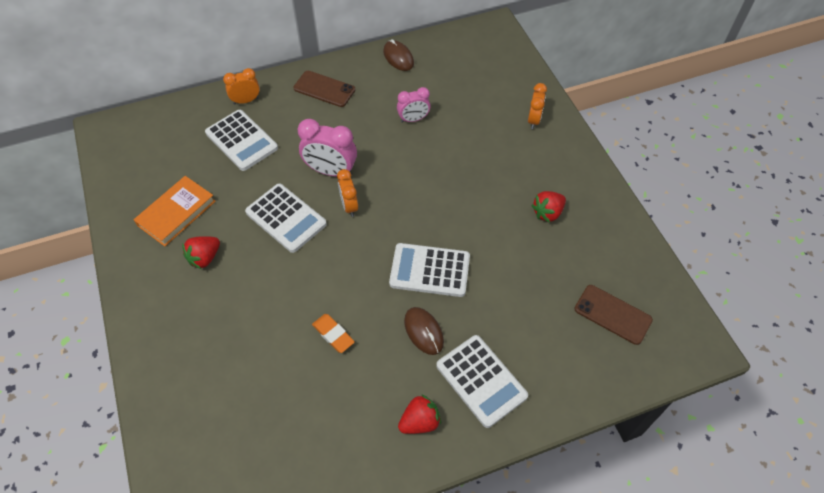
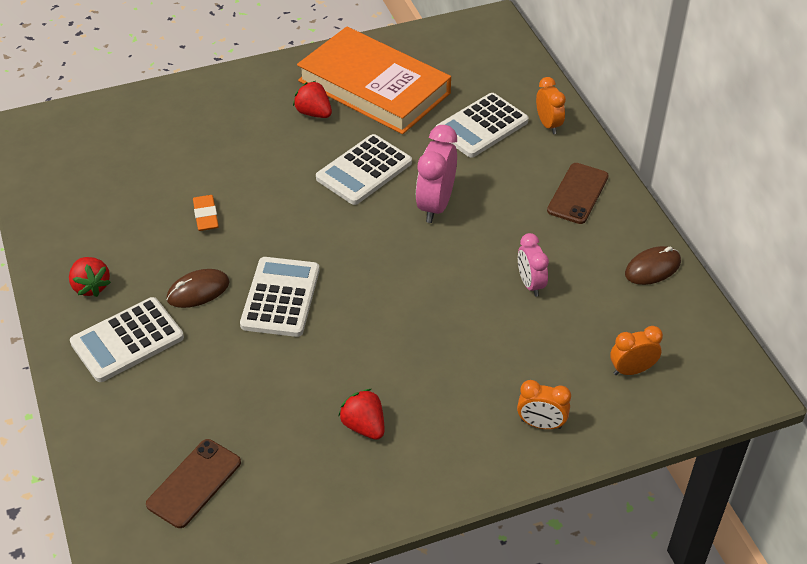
camera: 90 degrees right, 10 degrees down
orange book [134,176,216,246] -> orange book [297,27,451,134], size x1.75
orange eraser [312,314,355,353] -> orange eraser turned 60 degrees counterclockwise [193,195,219,231]
orange clock [337,169,358,217] -> orange clock moved to [610,326,663,375]

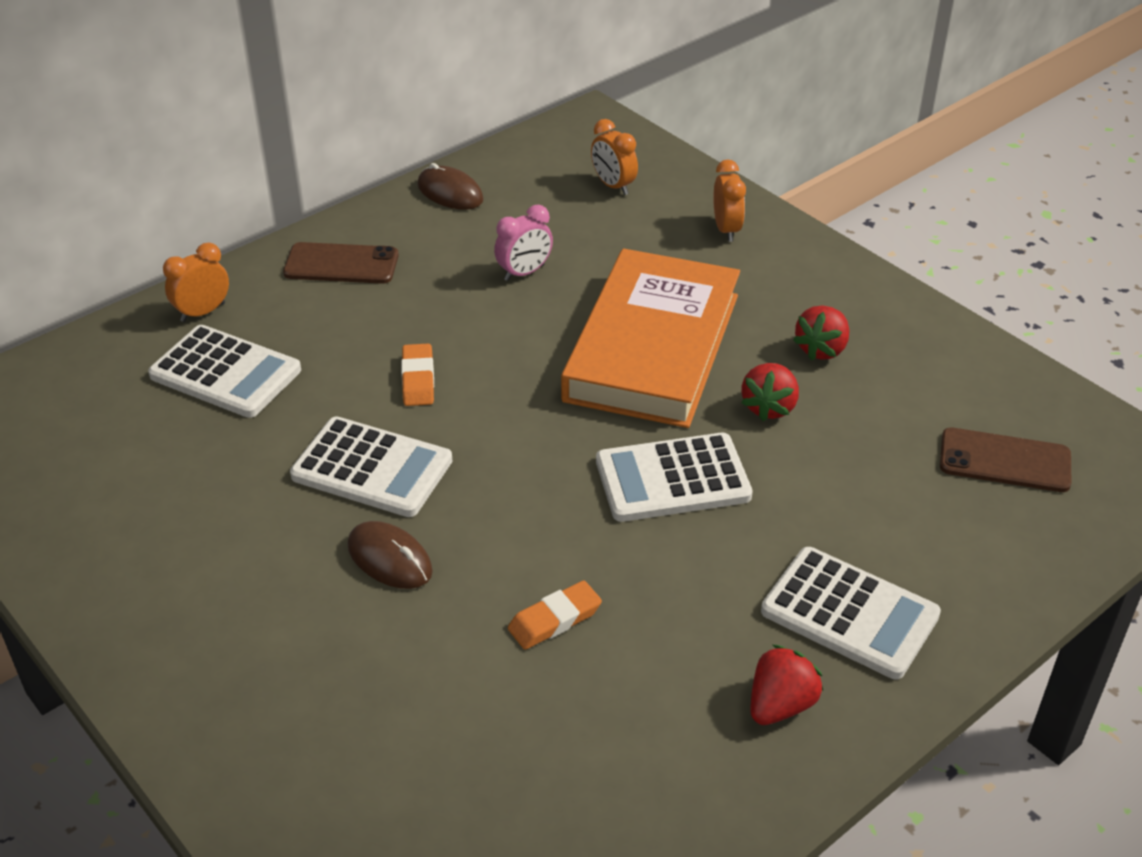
camera: 110 degrees left, 5 degrees down
brown mouse [167,269,229,308] -> brown mouse moved to [348,521,433,589]
red strawberry [293,81,332,118] -> red strawberry moved to [741,363,799,421]
orange book [297,27,451,134] -> orange book moved to [561,249,740,428]
pink clock [416,125,457,223] -> orange eraser [401,343,434,406]

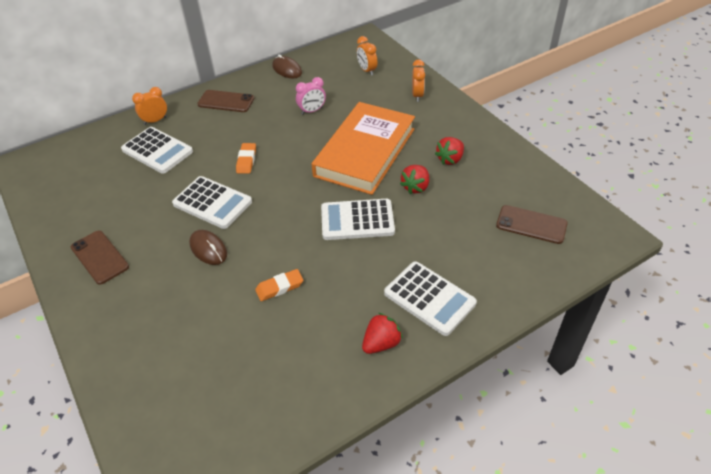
camera: 10 degrees right, 5 degrees up
none -> brown phone [71,231,129,285]

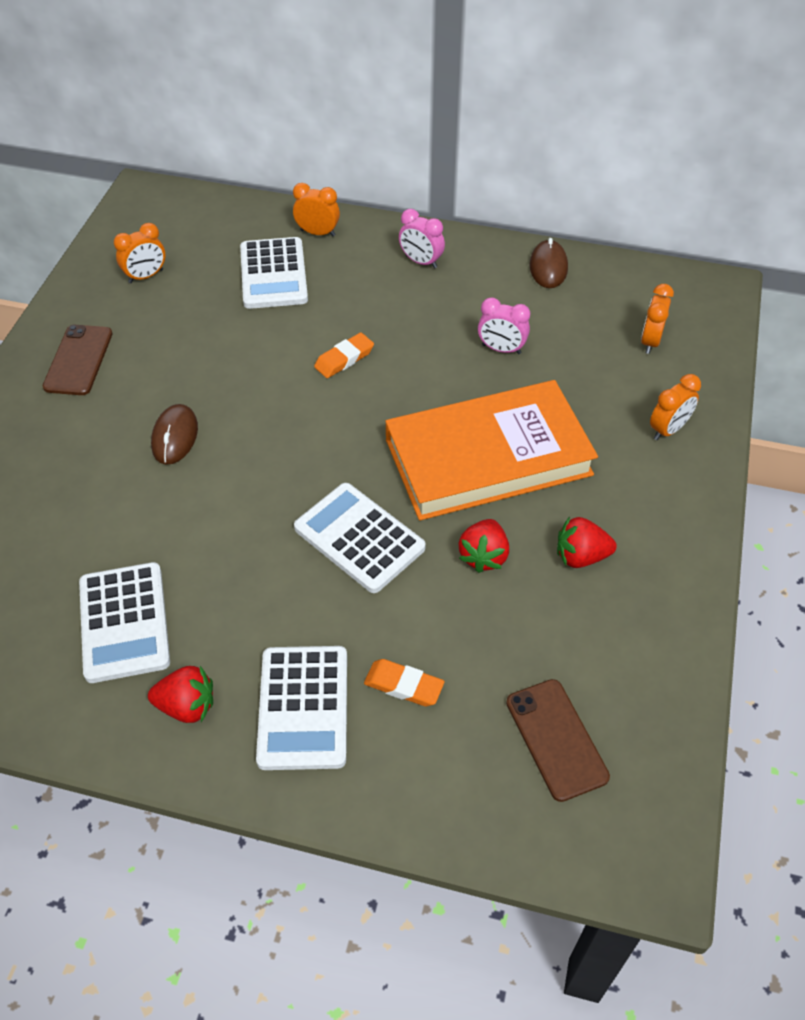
camera: 45 degrees right, 5 degrees up
white calculator [172,176,252,229] -> white calculator moved to [79,562,170,683]
brown phone [197,90,254,112] -> pink clock [399,209,445,269]
orange eraser [255,269,303,301] -> orange eraser moved to [364,659,445,706]
red strawberry [400,165,429,194] -> red strawberry turned 60 degrees counterclockwise [459,519,509,573]
none -> orange clock [114,223,165,283]

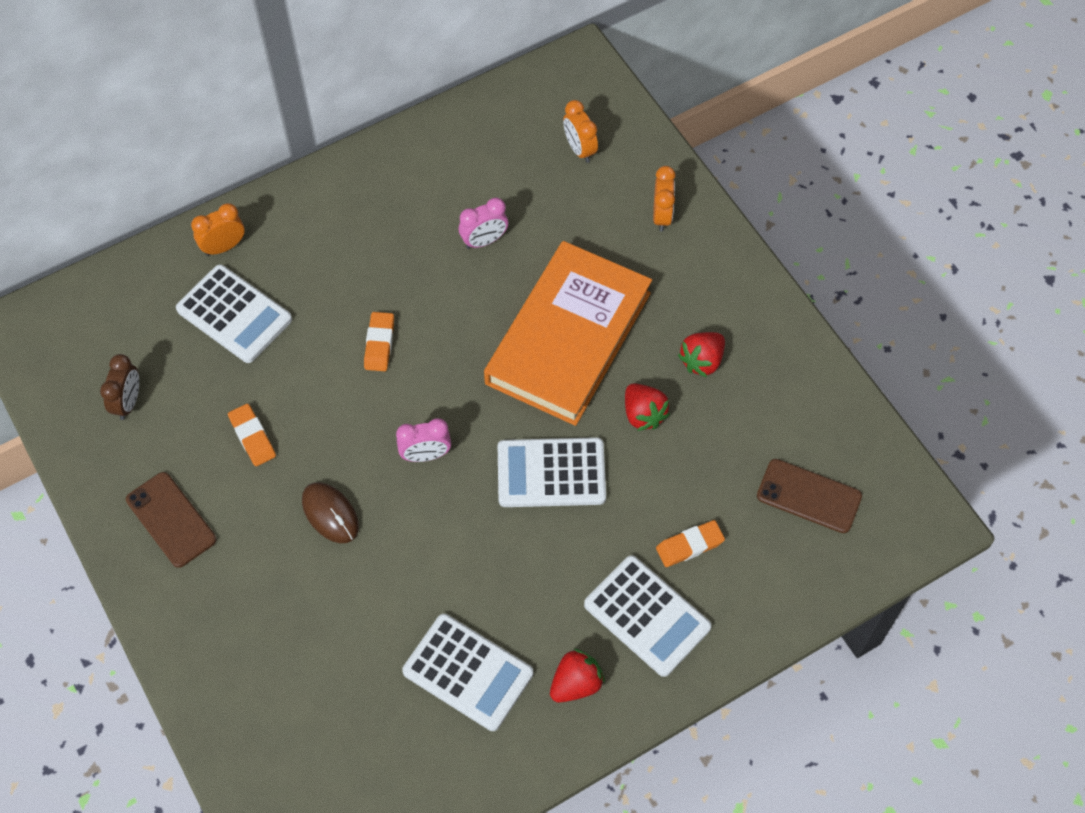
camera: 45 degrees left, 10 degrees up
orange clock [114,223,165,283] -> brown clock [100,354,139,420]
pink clock [399,209,445,269] -> pink clock moved to [396,418,451,462]
brown mouse [530,238,568,288] -> none
none -> orange eraser [228,404,276,466]

